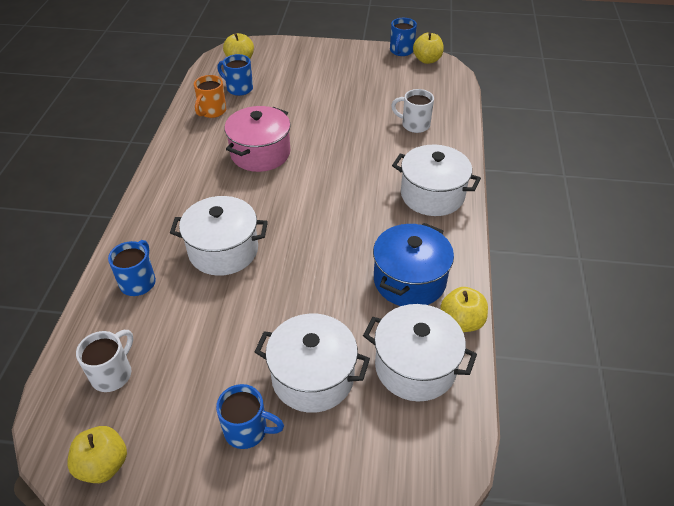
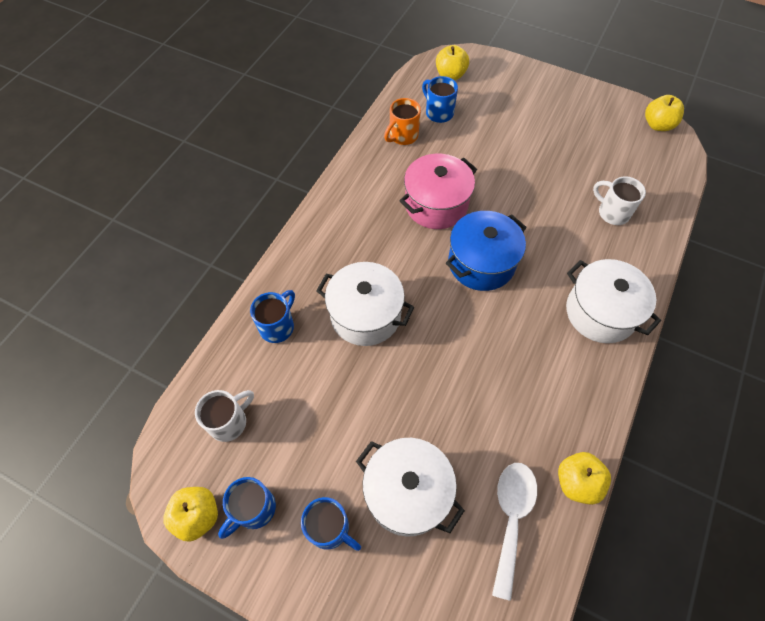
camera: 20 degrees right, 15 degrees up
white pot [363,304,477,401] -> white spoon [492,463,537,601]
blue pot [373,223,454,306] -> blue pot moved to [446,211,527,291]
blue mug [390,18,417,56] -> blue mug moved to [218,477,276,539]

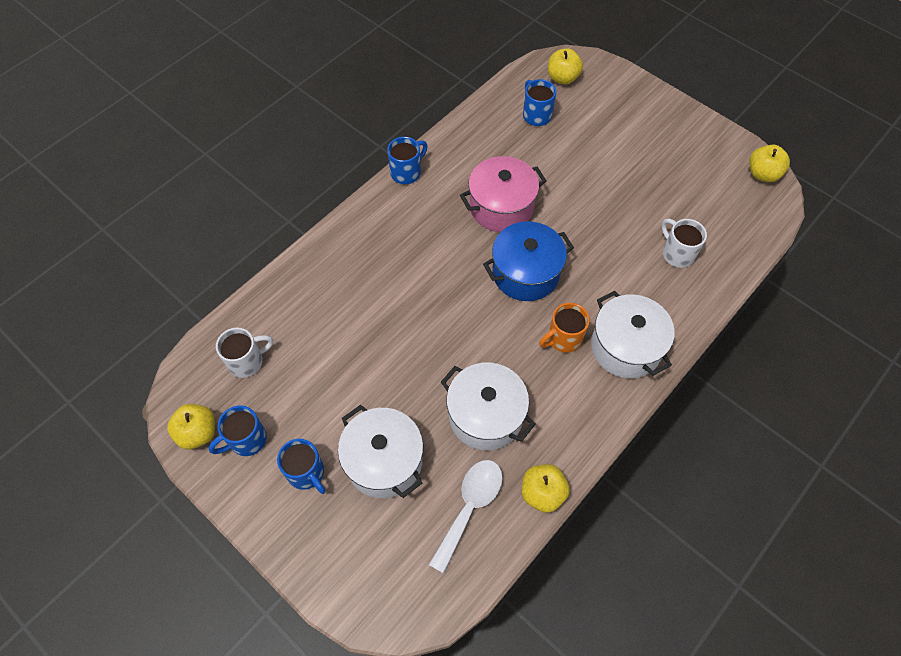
camera: 15 degrees right, 0 degrees up
blue mug [250,290,295,343] -> blue mug moved to [387,137,428,184]
white pot [316,262,414,346] -> white pot moved to [441,362,536,450]
orange mug [384,98,421,145] -> orange mug moved to [539,303,590,353]

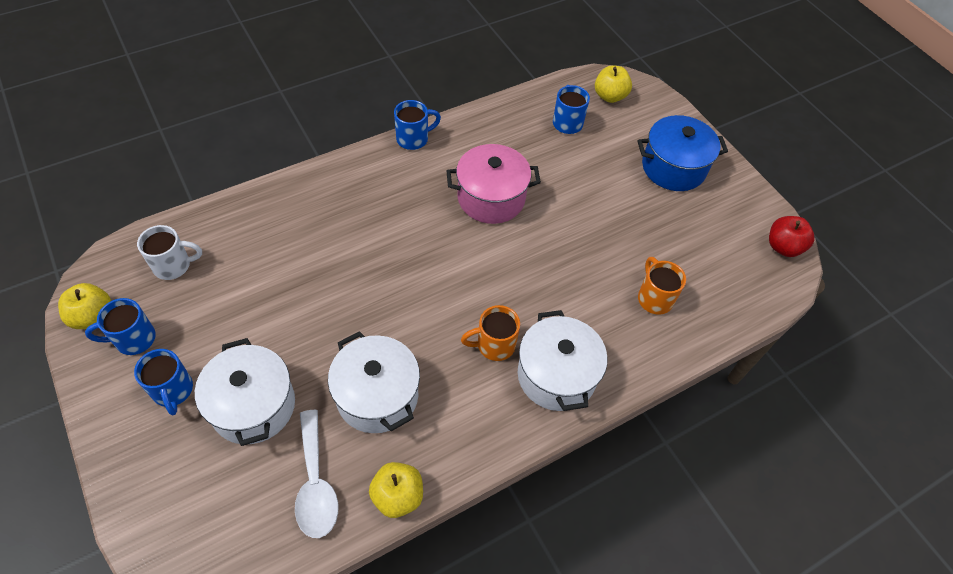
camera: 15 degrees right, 5 degrees down
white spoon [429,460,503,573] -> white spoon turned 120 degrees clockwise [295,410,338,538]
blue pot [483,221,574,301] -> blue pot moved to [637,115,728,191]
white mug [661,219,707,268] -> orange mug [638,257,686,315]
yellow apple [749,144,790,182] -> red apple [769,216,815,257]

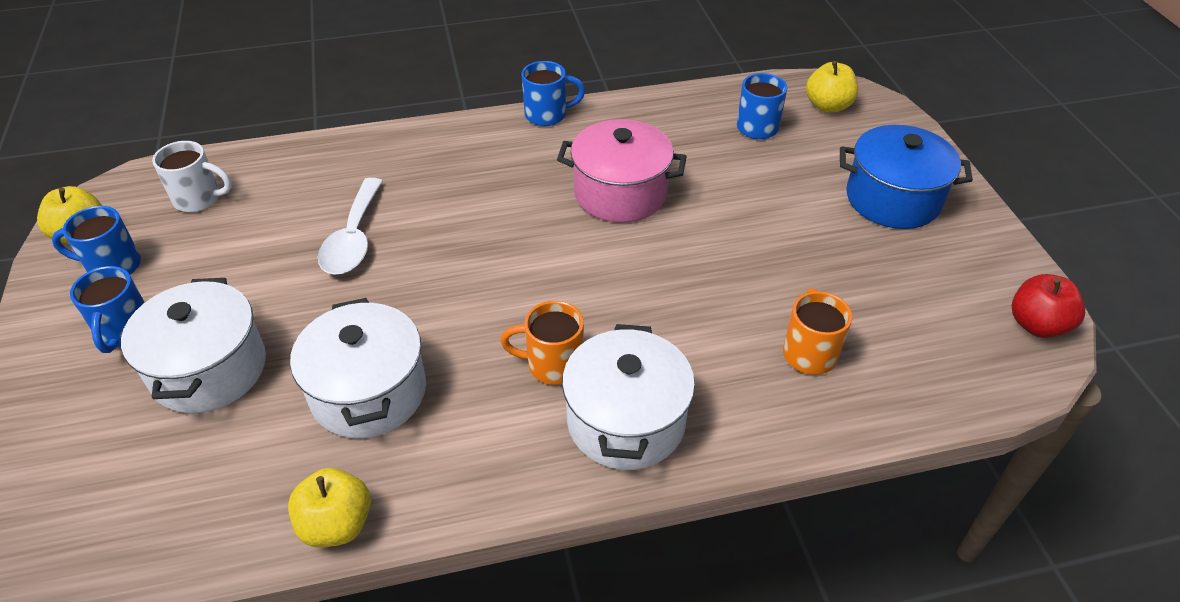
camera: 20 degrees right, 10 degrees down
white spoon [295,410,338,538] -> white spoon moved to [318,178,383,275]

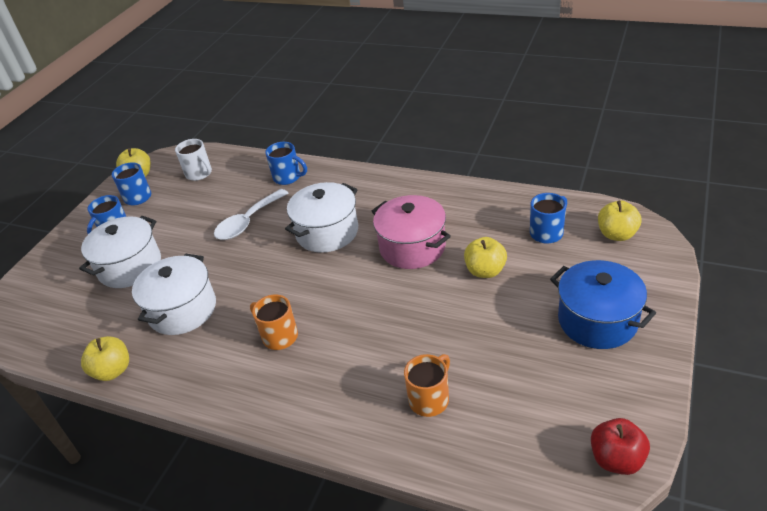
camera: 40 degrees right, 5 degrees down
blue mug [522,61,585,126] -> blue mug moved to [265,142,307,185]
white pot [562,324,695,470] -> white pot moved to [285,182,358,253]
none -> yellow apple [464,237,507,278]

